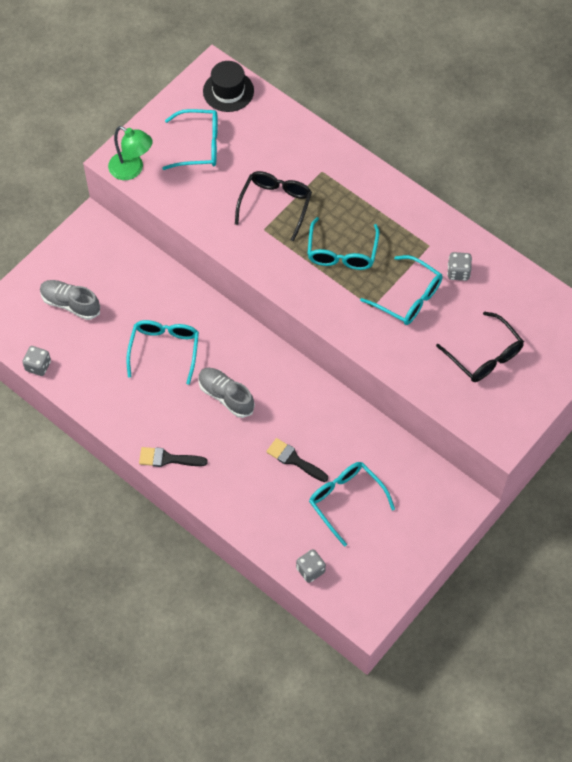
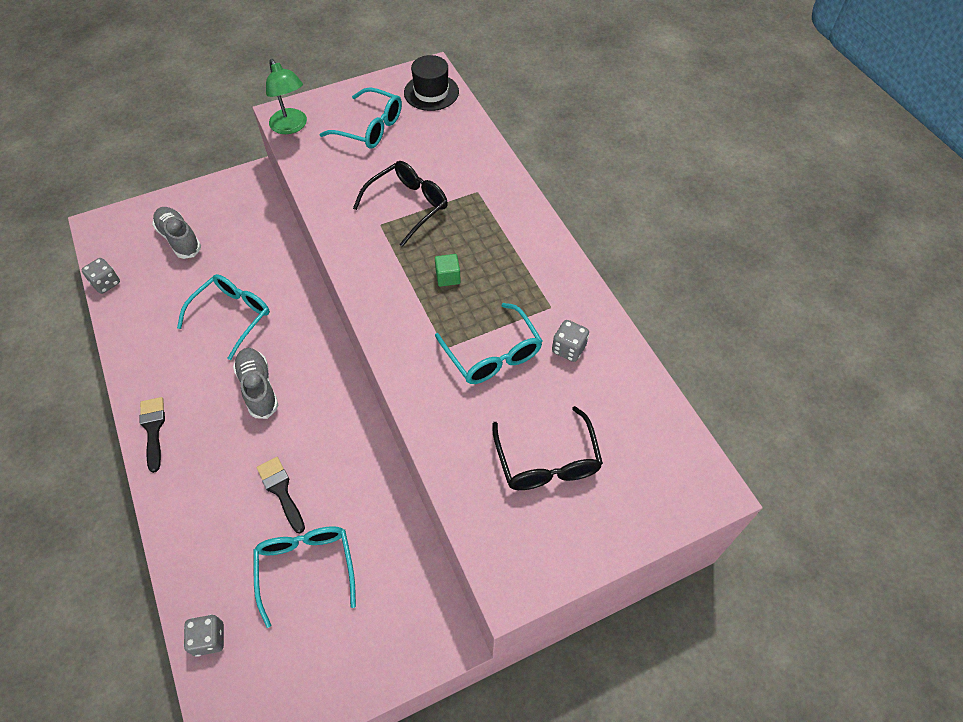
camera: 25 degrees right, 5 degrees down
black brush [139,447,208,467] -> black brush turned 45 degrees clockwise [140,397,165,473]
turquoise glasses [307,217,379,270] -> green cube [435,254,461,287]

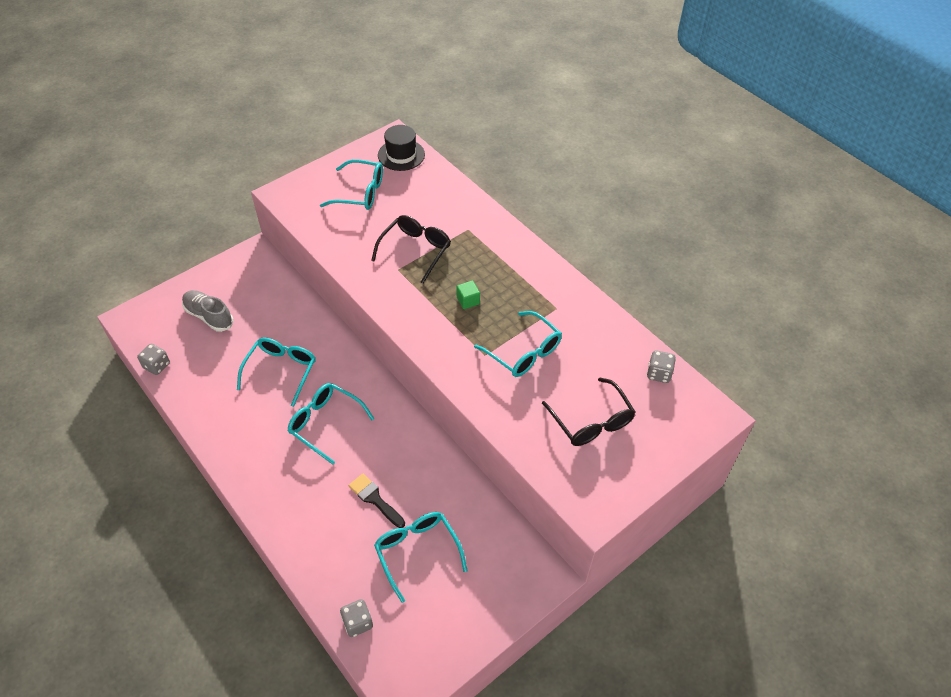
camera: 15 degrees left, 5 degrees down
black brush [140,397,165,473] -> none
grey shoe [233,348,278,419] -> turquoise glasses [287,383,375,465]
green lamp [266,59,307,134] -> none
grey dice [552,320,589,362] -> grey dice moved to [647,350,676,383]

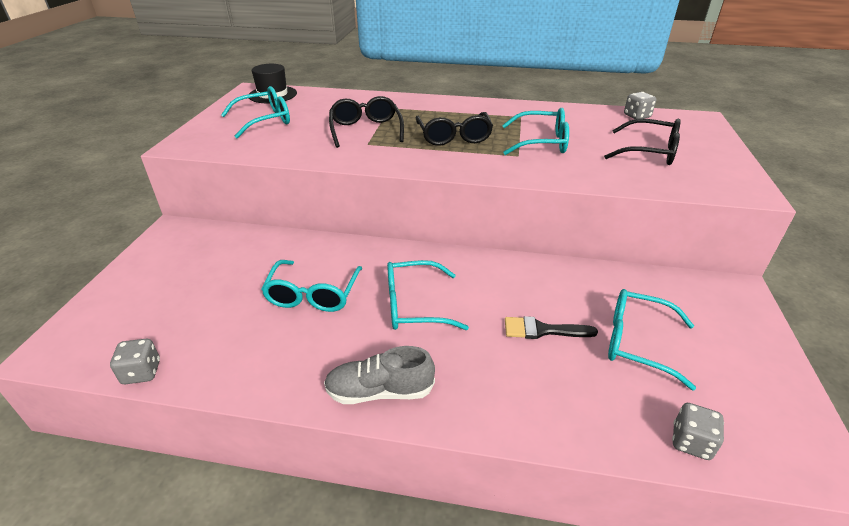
camera: 40 degrees left, 15 degrees down
grey shoe [182,290,234,332] -> grey shoe moved to [324,346,435,404]
turquoise glasses [237,338,315,407] -> turquoise glasses turned 150 degrees counterclockwise [261,260,363,312]
green cube [456,281,480,309] -> black glasses [416,112,493,146]

